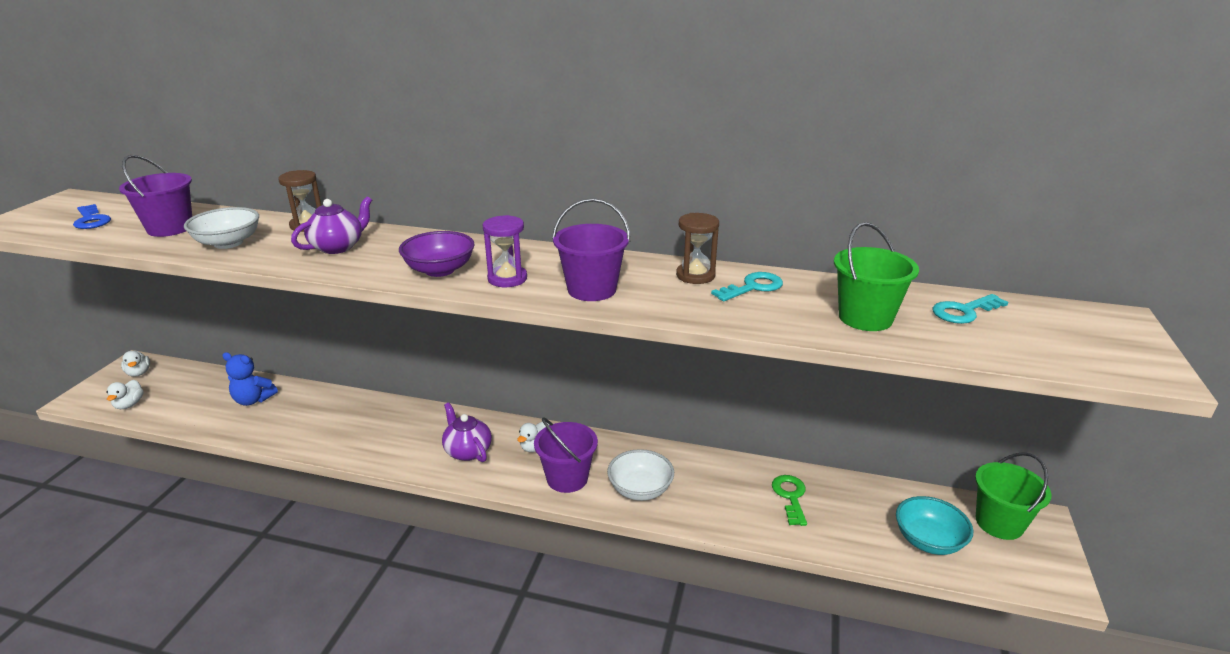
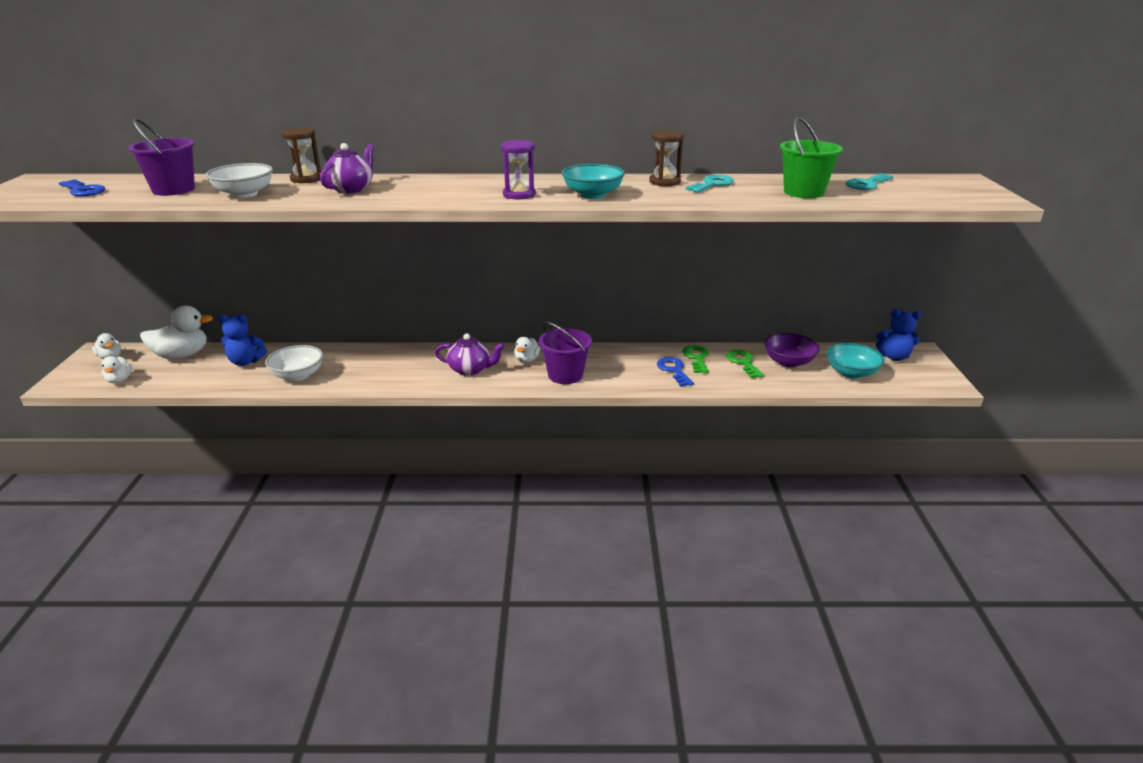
camera: 15 degrees left, 0 degrees up
purple bowl [399,231,475,277] -> purple bowl moved to [764,333,820,368]
purple teapot [442,402,492,462] -> purple teapot turned 150 degrees clockwise [435,333,505,376]
purple bucket [552,198,631,301] -> turquoise bowl [562,164,625,199]
white bowl [607,449,674,501] -> white bowl moved to [265,345,323,381]
green bucket [975,452,1052,540] -> blue teddy bear [876,309,921,361]
none -> white duck [140,306,213,359]
none -> blue key [657,357,694,387]
none -> green key [682,345,709,373]

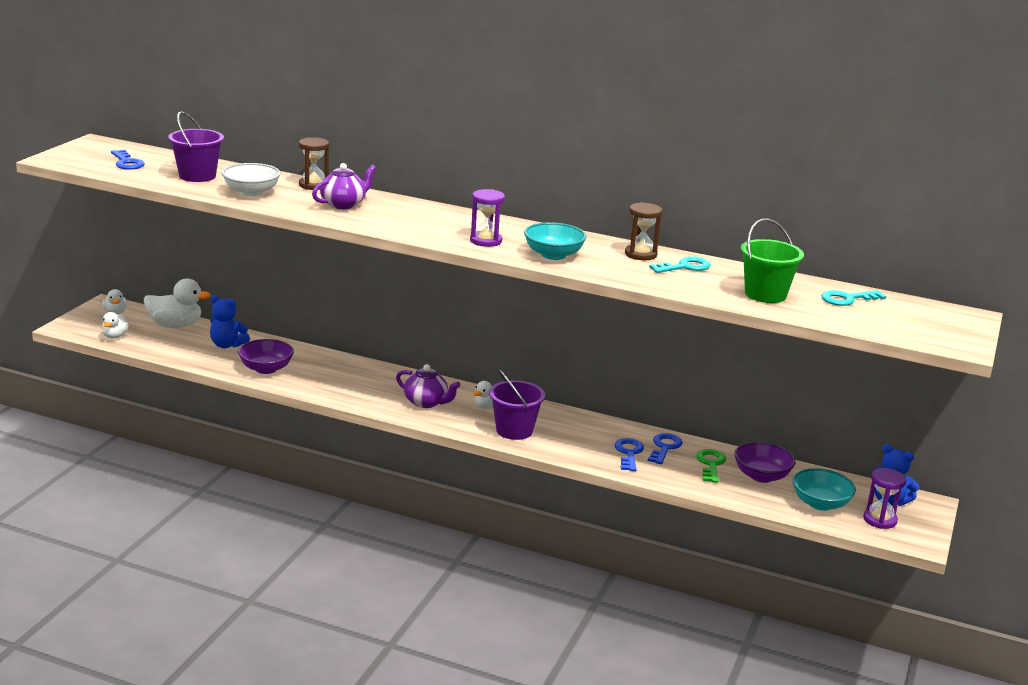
camera: 20 degrees right, 5 degrees down
white bowl [265,345,323,381] -> purple bowl [238,339,294,374]
green key [682,345,709,373] -> blue key [648,433,683,464]
none -> purple hourglass [863,468,906,529]

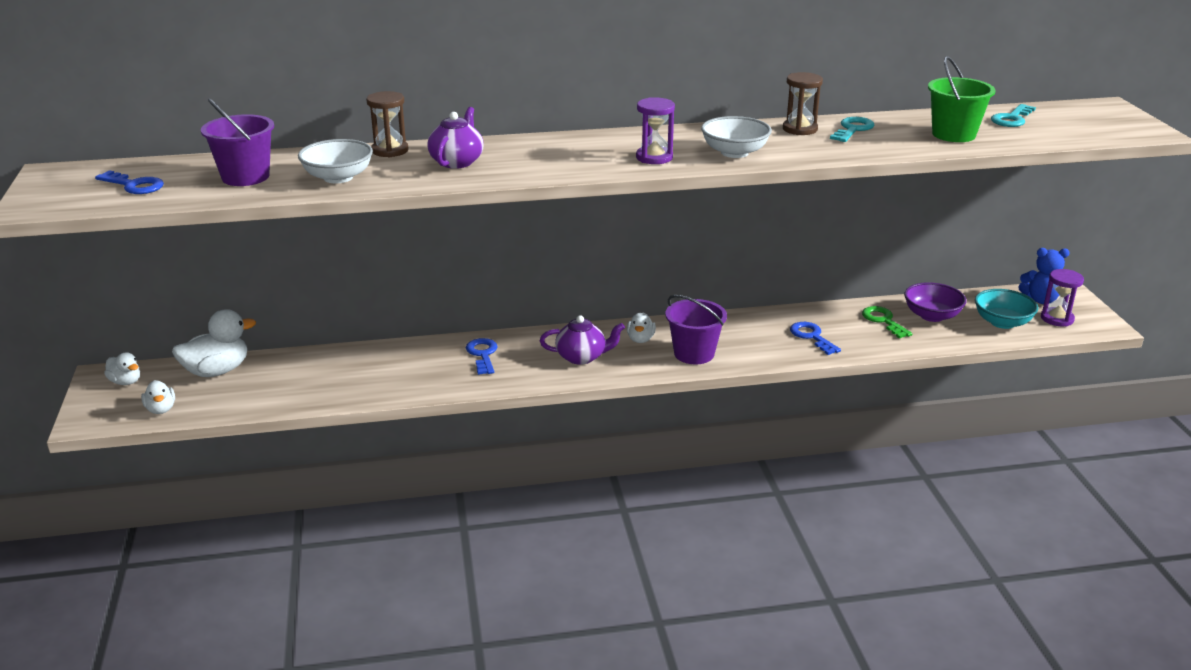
camera: 30 degrees left, 5 degrees up
blue teddy bear [210,295,250,348] -> none
purple bowl [238,339,294,374] -> none
turquoise bowl [524,222,587,260] -> white bowl [701,116,772,158]
blue key [648,433,683,464] -> blue key moved to [466,338,498,375]

